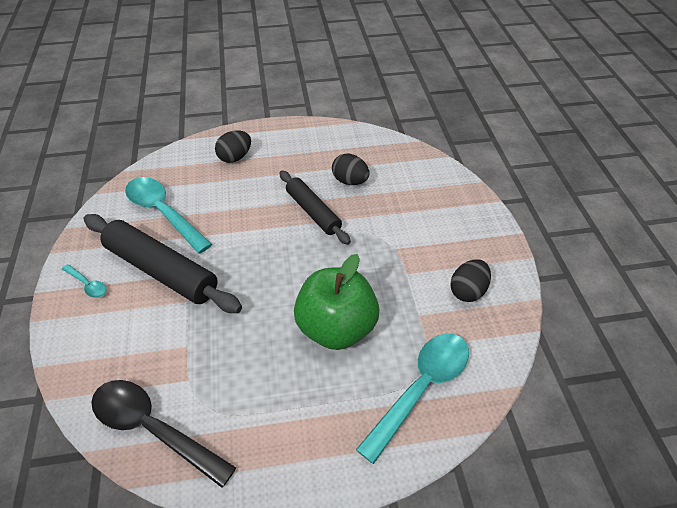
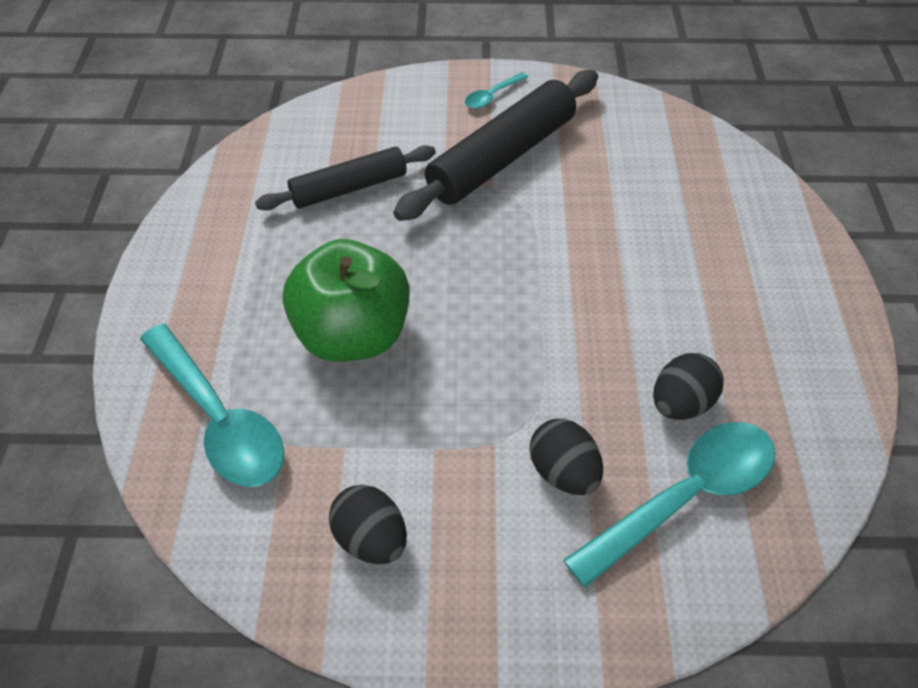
camera: 100 degrees right, 5 degrees up
black spoon [91,380,236,488] -> none
turquoise spoon [125,177,212,254] -> turquoise spoon moved to [563,422,776,588]
black egg [215,130,251,163] -> black egg moved to [530,419,603,495]
black rolling pin [279,170,351,245] -> black rolling pin moved to [255,145,436,211]

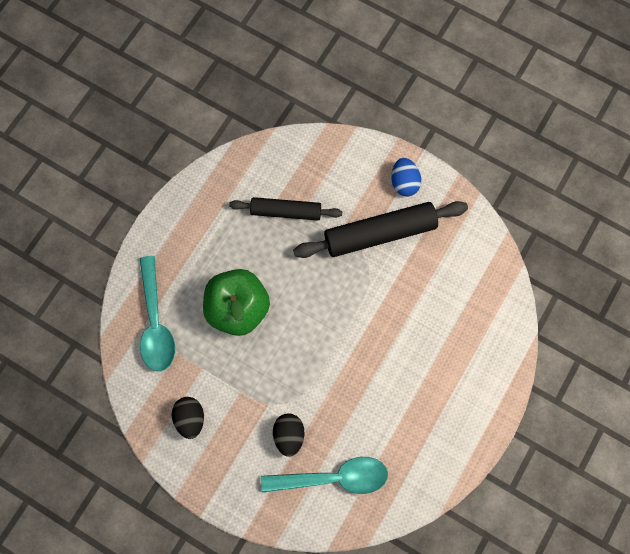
camera: 30 degrees right, 20 degrees up
turquoise spoon [465,72,528,109] -> blue egg [392,158,421,197]
black egg [653,353,724,420] -> none

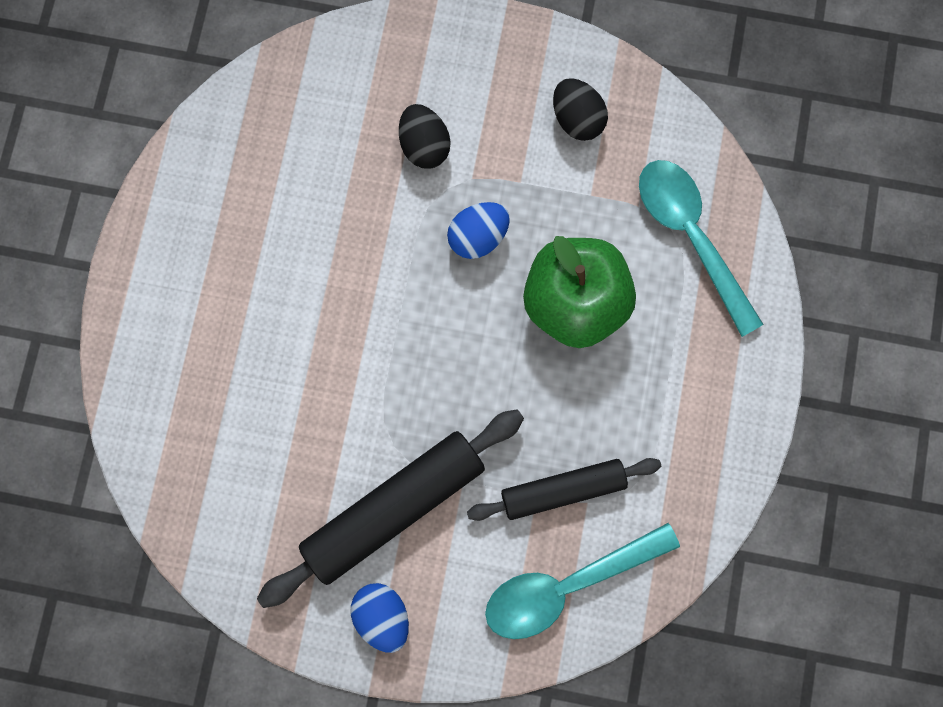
camera: 160 degrees right, 5 degrees up
turquoise spoon [261,457,388,494] -> turquoise spoon moved to [485,523,680,639]
none -> blue egg [447,202,510,259]

